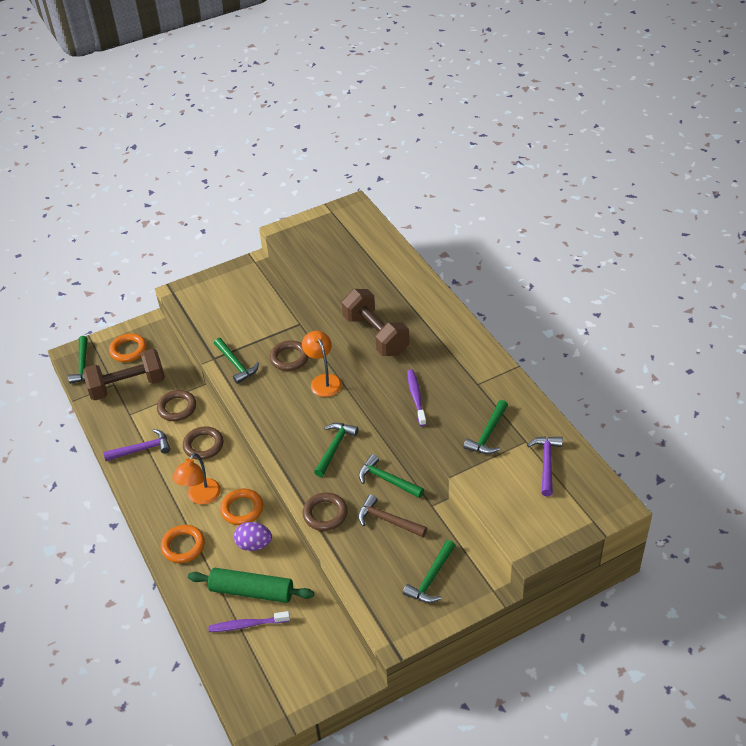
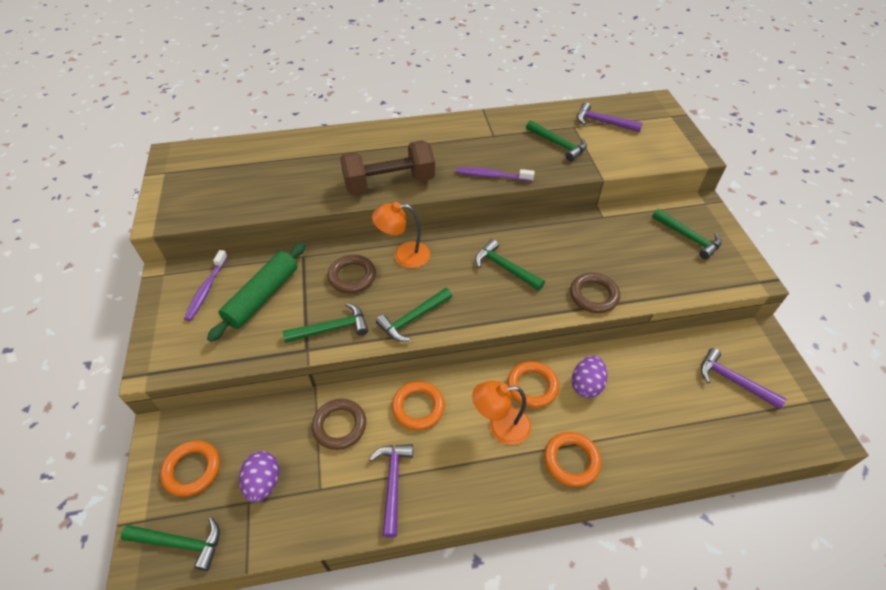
camera: 75 degrees left, 5 degrees up
brown dumbbell [83,348,165,401] -> purple egg [239,451,279,503]
orange lamp [172,453,221,505] -> orange lamp turned 135 degrees clockwise [472,381,531,445]
brown ring [183,426,223,460] -> orange ring [392,381,445,430]
green rolling pin [188,568,314,603] -> green rolling pin moved to [207,242,306,342]
purple toothbrush [208,611,290,632] -> purple toothbrush moved to [184,250,228,321]
brown hammer [358,494,427,537] -> none
green hammer [359,454,424,498] -> green hammer moved to [376,288,452,342]
none -> purple hammer [701,348,786,409]

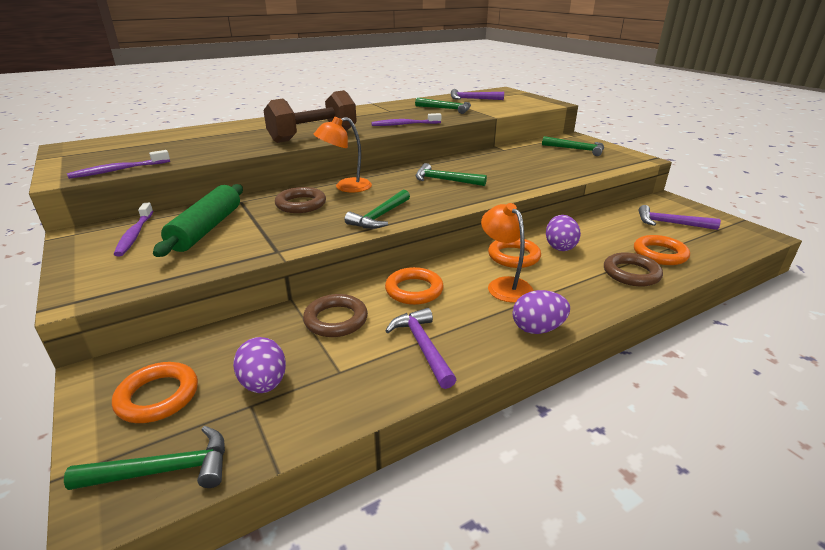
camera: 20 degrees left, 20 degrees down
green hammer [283,303,368,343] -> none
orange lamp [472,381,531,445] -> orange lamp turned 90 degrees clockwise [481,203,533,303]
orange ring [544,432,601,487] -> orange ring moved to [634,235,690,265]
brown ring [570,273,620,313] -> brown ring moved to [604,252,663,286]
none -> purple toothbrush [67,150,170,179]
none -> purple egg [513,290,570,334]

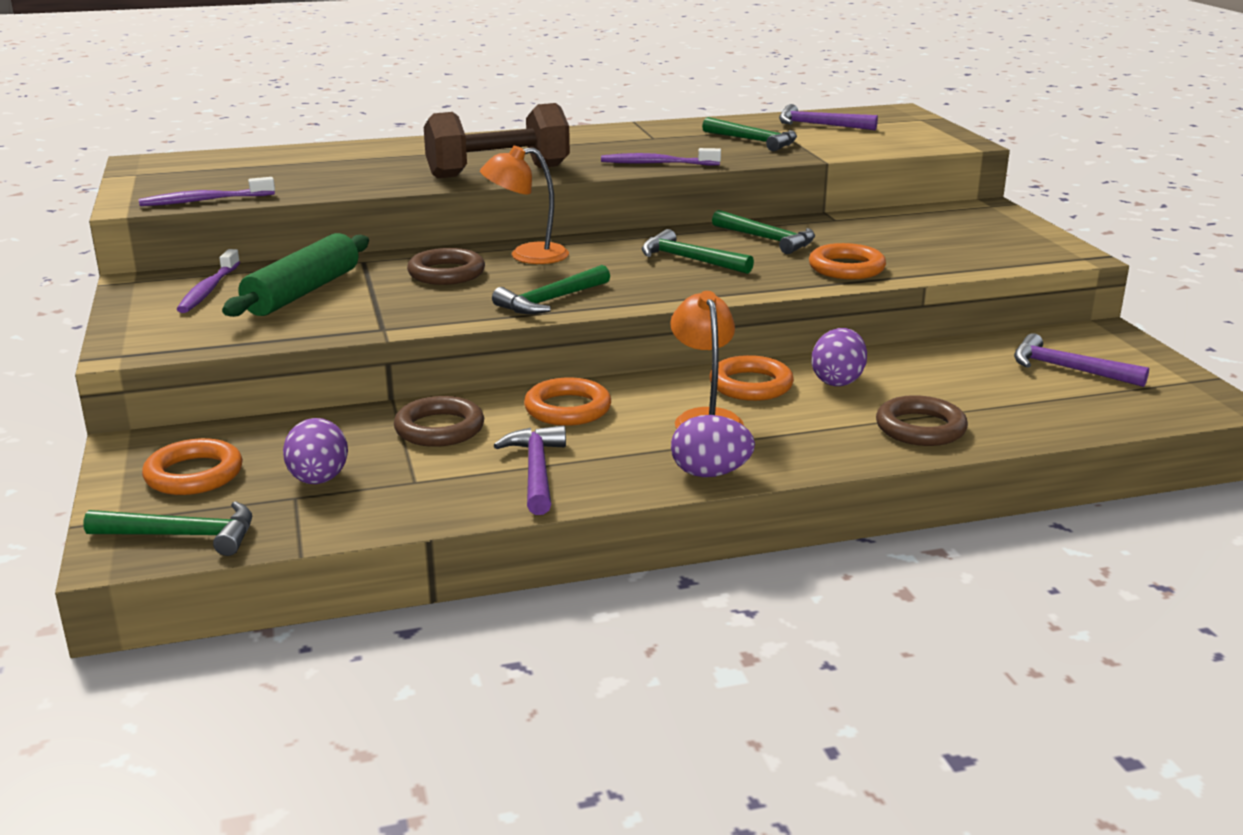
camera: 15 degrees right, 5 degrees down
green hammer [542,136,604,156] -> green hammer moved to [712,210,815,254]
orange ring [634,235,690,265] -> orange ring moved to [809,243,886,279]

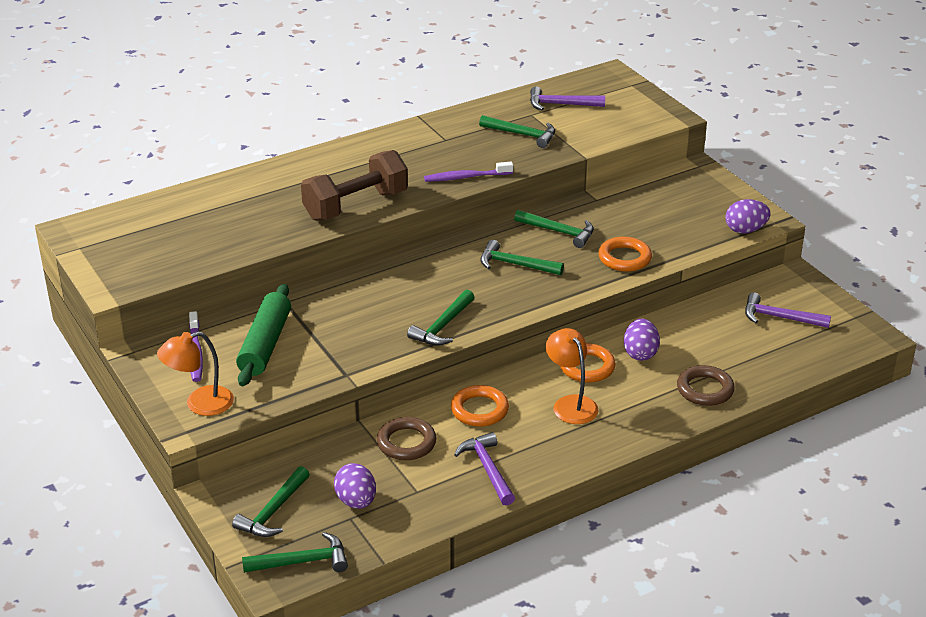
camera: 15 degrees left, 10 degrees up
purple toothbrush [139,177,275,206] -> none
orange ring [142,438,243,495] -> green hammer [232,466,310,537]
brown ring [407,248,485,285] -> none
orange lamp [480,146,569,264] -> orange lamp moved to [157,331,234,416]
purple egg [671,415,755,477] -> purple egg moved to [725,199,771,234]

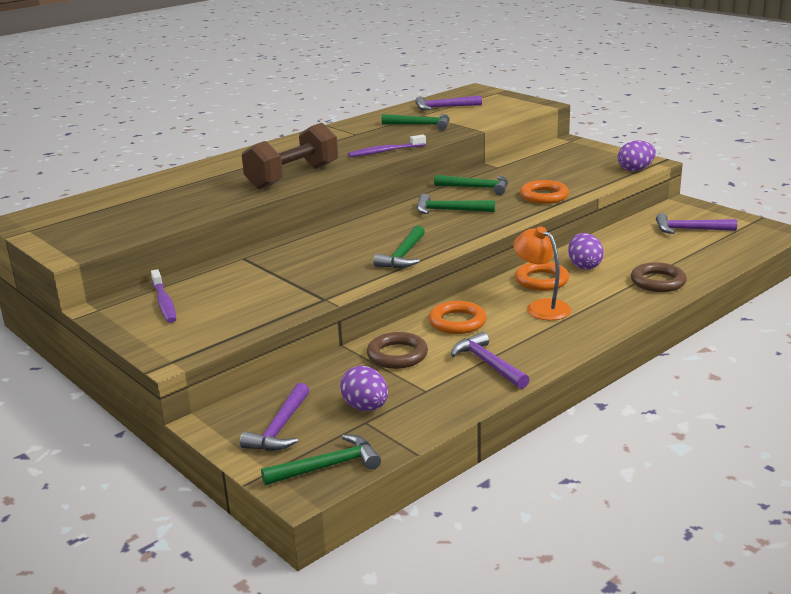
camera: 10 degrees left, 10 degrees down
orange lamp [157,331,234,416] -> none
green hammer [232,466,310,537] -> purple hammer [240,383,309,451]
green rolling pin [236,284,291,386] -> none

